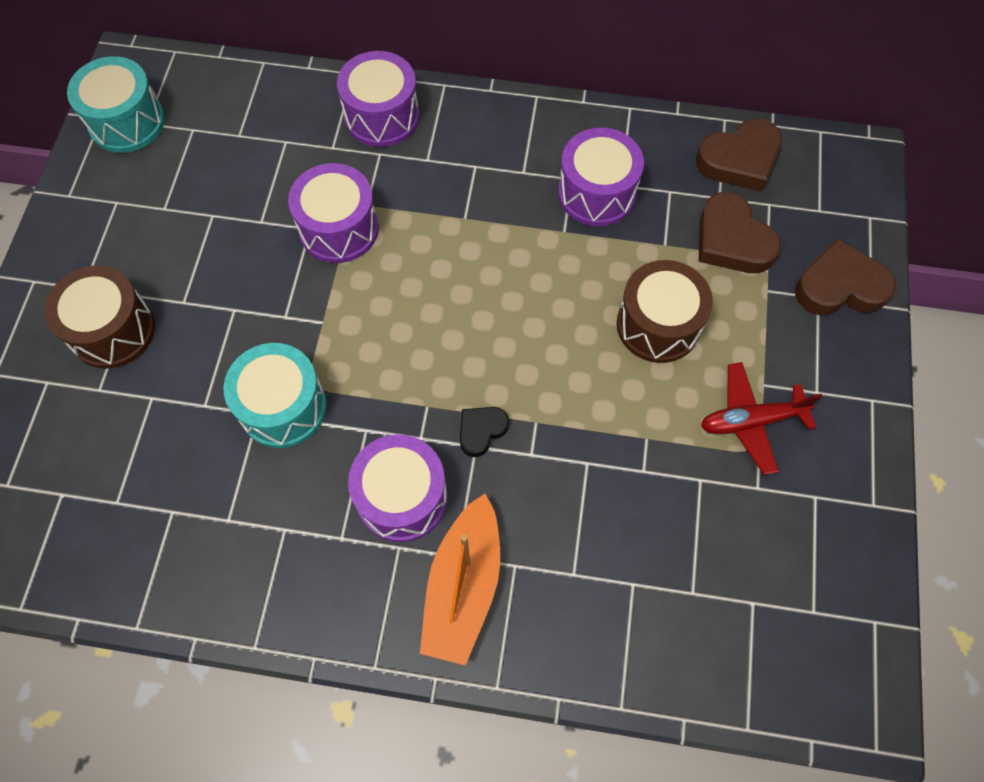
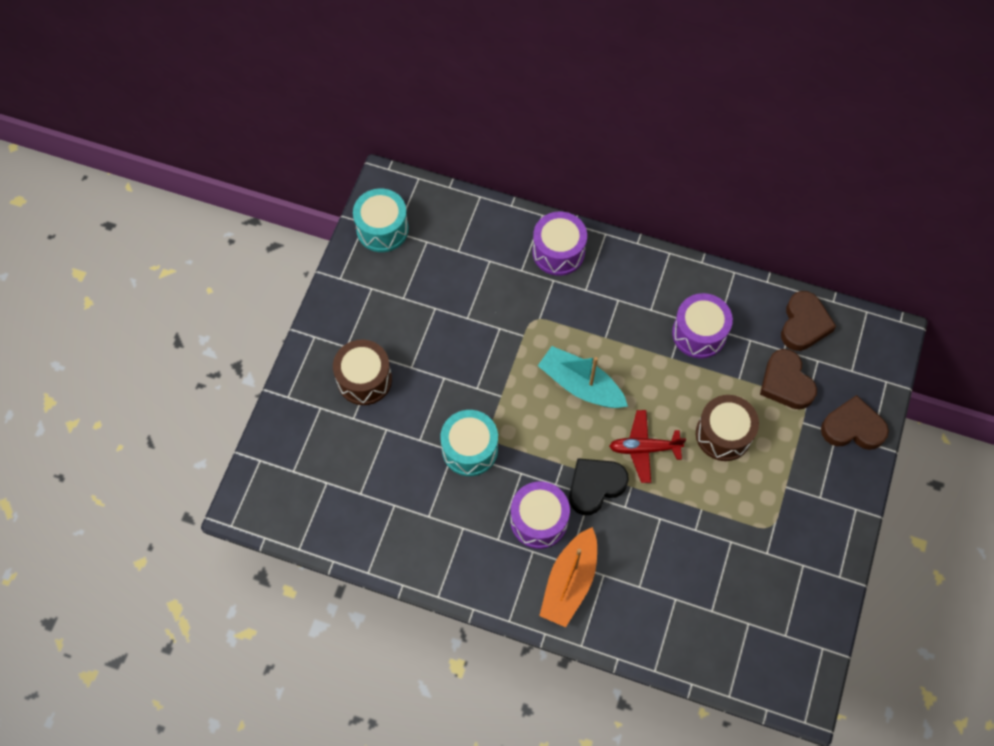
camera: 10 degrees right, 0 degrees up
purple drum [288,163,379,263] -> none
black heart [460,407,509,457] -> black heart [569,458,629,515], size x1.76
brown heart [696,118,782,191] -> brown heart turned 60 degrees counterclockwise [781,291,836,351]
red plane [701,362,822,475] -> red plane moved to [609,410,686,483]
none -> turquoise boat [538,346,628,408]

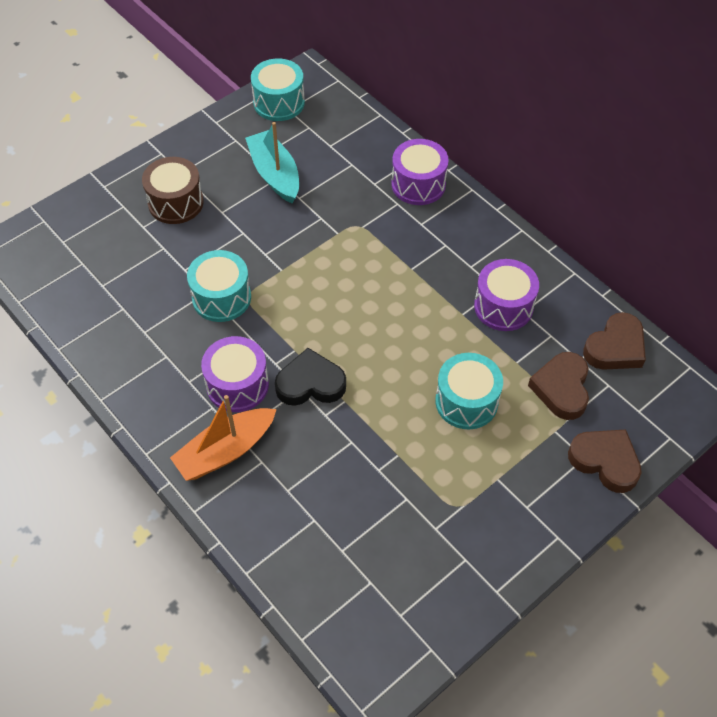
camera: 30 degrees right, 10 degrees down
turquoise boat [538,346,628,408] -> turquoise boat moved to [245,122,299,203]
red plane [609,410,686,483] -> none
brown drum [696,395,759,461] -> turquoise drum [435,353,503,429]

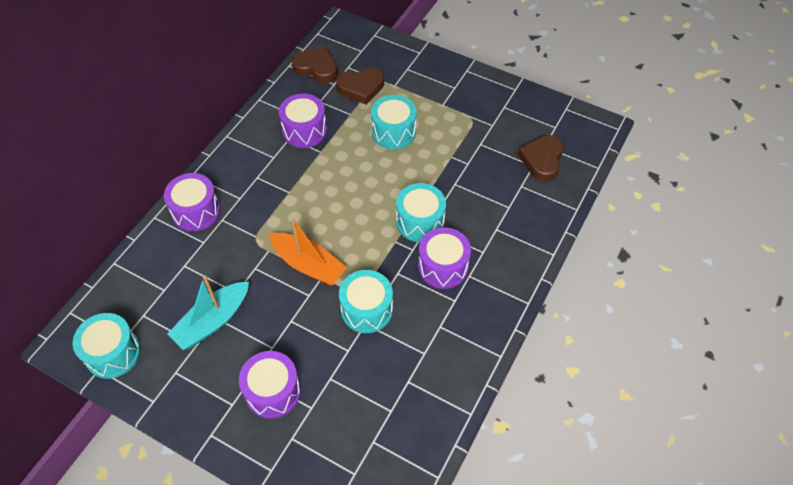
camera: 110 degrees left, 0 degrees up
brown drum [142,157,204,224] -> purple drum [239,351,301,419]
orange boat [170,395,277,481] -> orange boat moved to [269,218,347,285]
black heart [275,348,346,406] -> turquoise drum [396,183,446,242]
brown heart [568,429,642,493] -> brown heart moved to [518,135,564,182]

